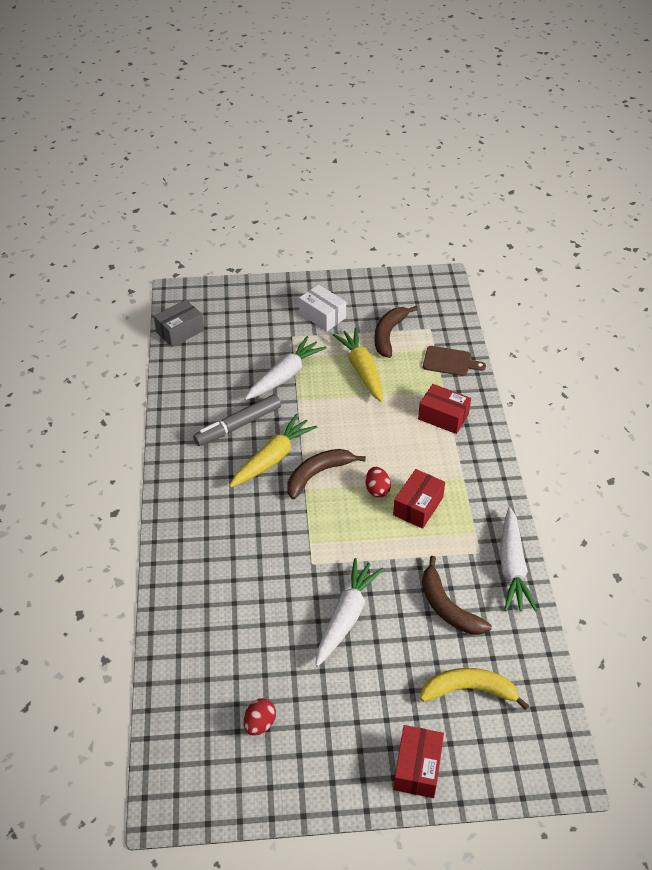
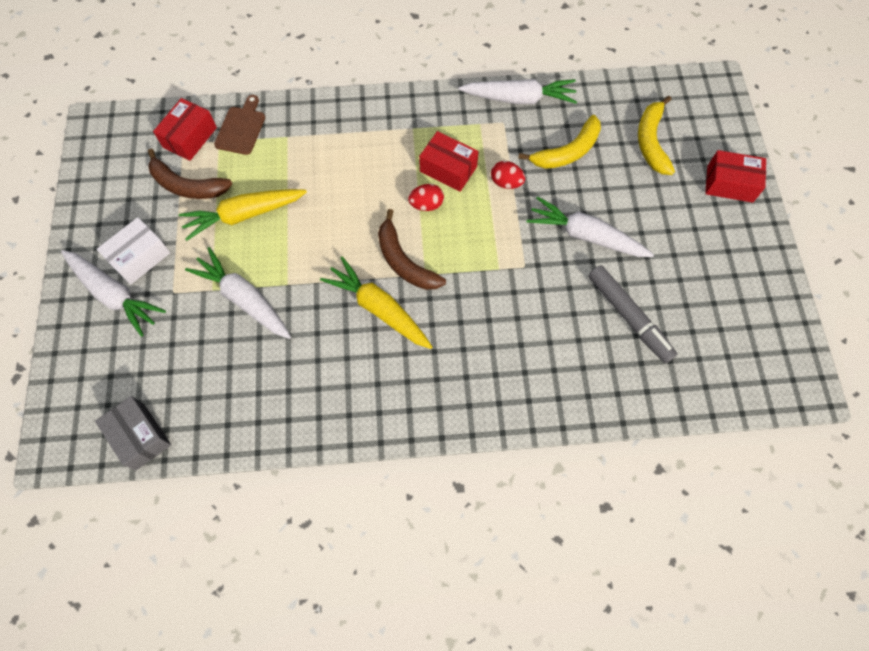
camera: 90 degrees left, 20 degrees up
grey marker [193,394,281,446] -> grey marker moved to [588,265,677,363]
red egg [244,698,276,736] -> red egg moved to [491,161,525,189]
red box [418,384,471,434] -> red box moved to [153,98,217,161]
brown banana [422,556,492,634] -> yellow banana [518,115,601,169]
none -> white carrot [61,250,166,337]

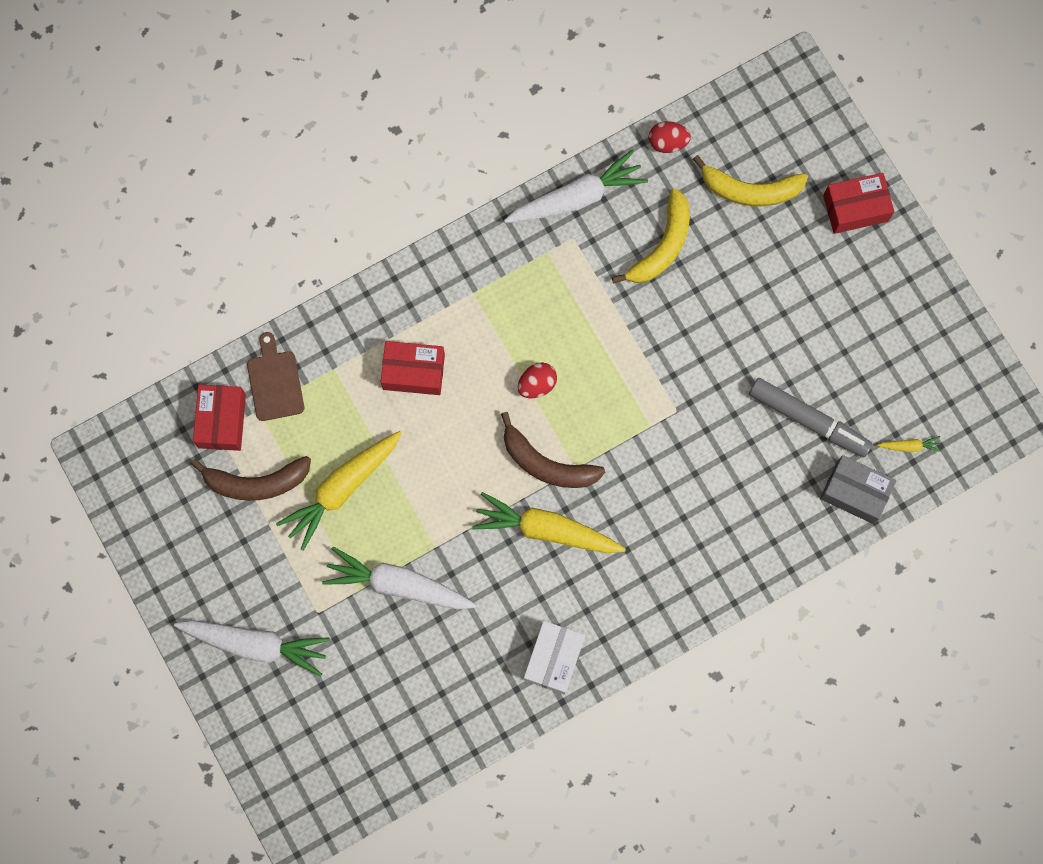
camera: 25 degrees left, 10 degrees up
grey box [95,396,171,470] -> grey box moved to [820,455,897,524]
white box [96,217,170,285] -> white box moved to [524,621,585,695]
red box [419,131,479,192] -> red box moved to [381,341,445,395]
red egg [491,161,525,189] -> red egg moved to [649,121,691,153]
white carrot [526,196,654,257] -> none
yellow banana [638,96,675,175] -> yellow banana turned 60 degrees counterclockwise [693,155,808,206]
none -> yellow carrot [877,436,941,452]

